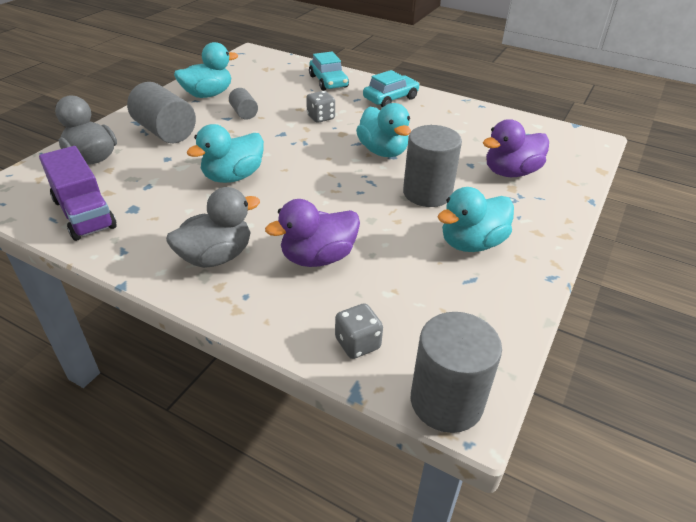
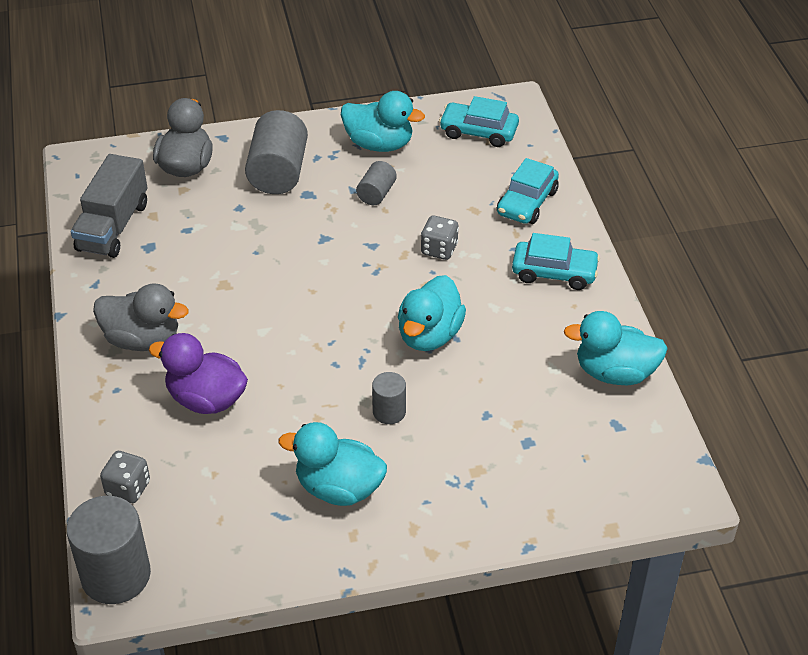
camera: 50 degrees right, 5 degrees up
purple truck [39,146,117,241] -> grey truck [71,154,147,258]
turquoise duck [187,124,264,183] -> turquoise duck moved to [564,311,668,385]
grey cylinder [403,125,462,207] -> grey cylinder [372,372,406,424], size x0.53
purple duck [483,119,549,177] -> none
none -> turquoise car [439,96,519,147]

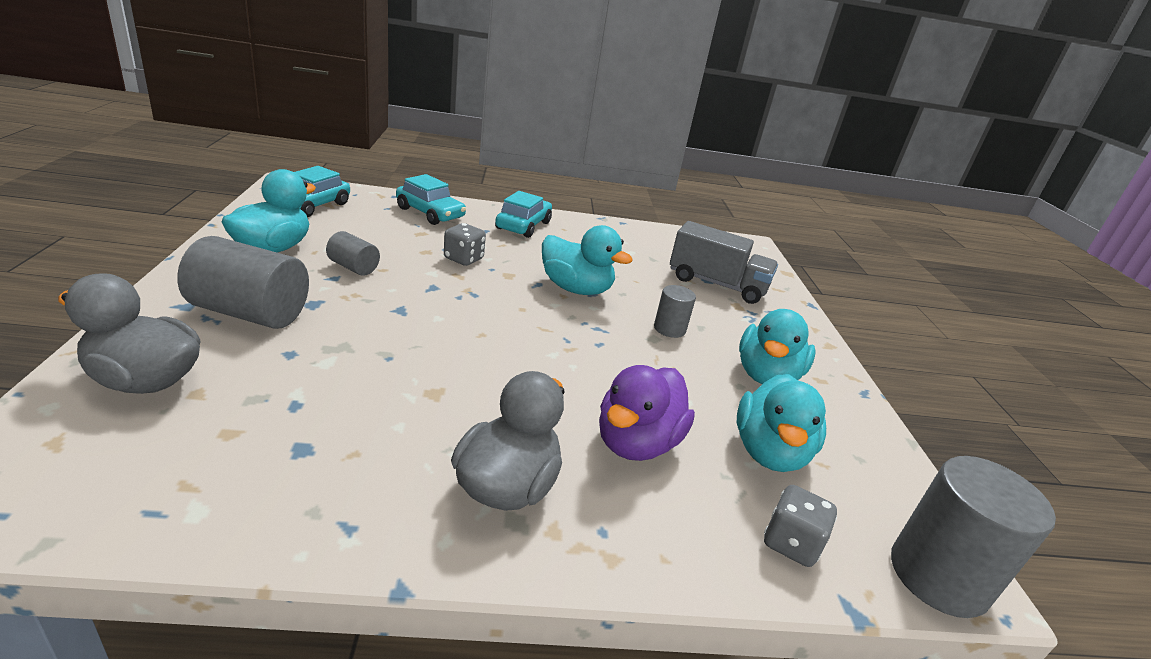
camera: 85 degrees left, 15 degrees down
grey truck [71,154,147,258] -> grey truck moved to [670,221,778,304]
turquoise duck [564,311,668,385] -> turquoise duck moved to [737,374,826,472]

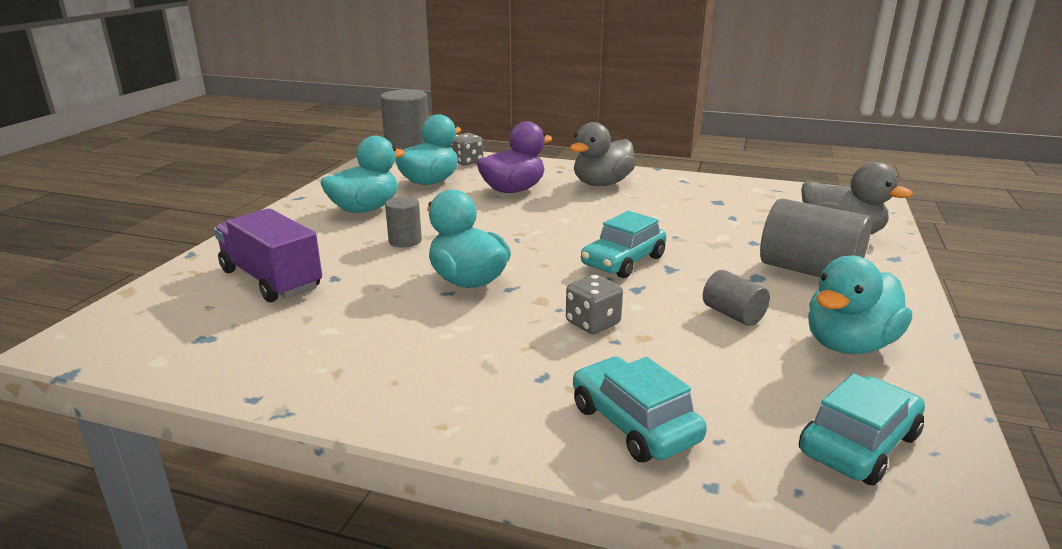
camera: 155 degrees left, 5 degrees down
turquoise car [495,191,552,238] -> turquoise car moved to [581,211,667,278]
grey truck [670,221,778,304] -> purple truck [214,208,322,302]

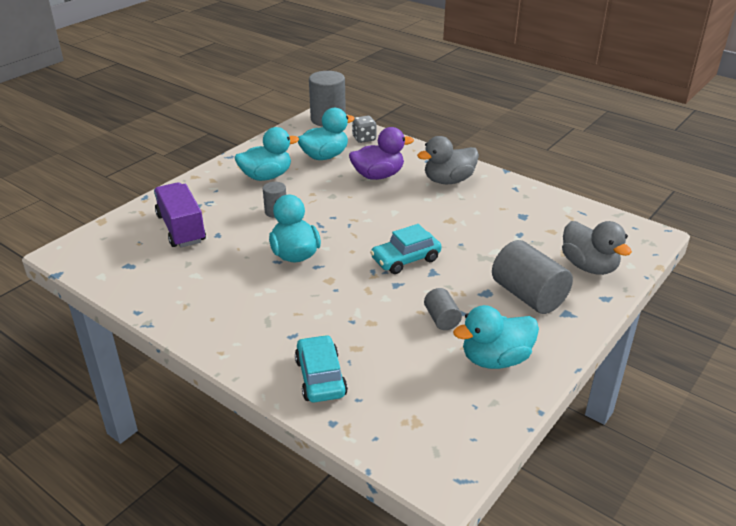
camera: 20 degrees right, 10 degrees up
grey dice [566,275,623,334] -> none
turquoise car [799,373,925,486] -> none

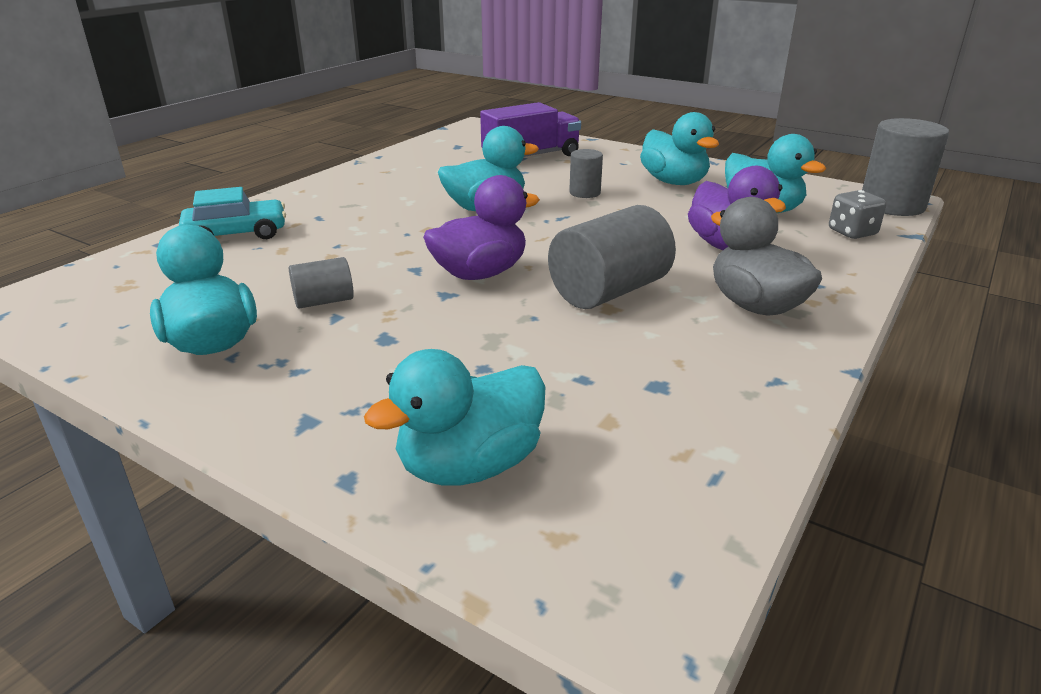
camera: 85 degrees right, 5 degrees down
turquoise car [370,224,442,274] -> purple duck [423,175,540,280]
grey cylinder [492,240,573,314] -> grey cylinder moved to [548,205,676,309]
grey duck [562,221,632,275] -> turquoise duck [364,349,546,486]

